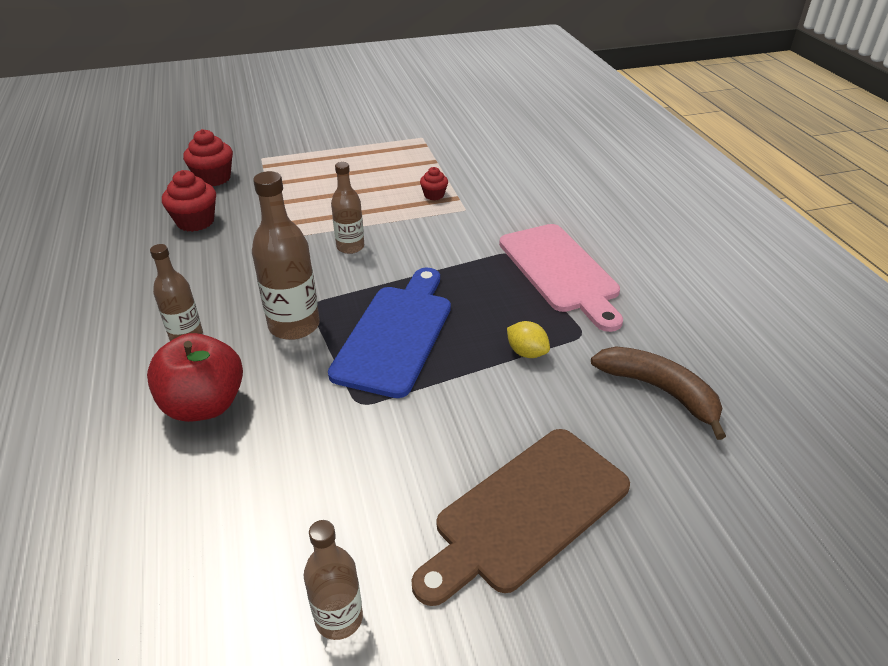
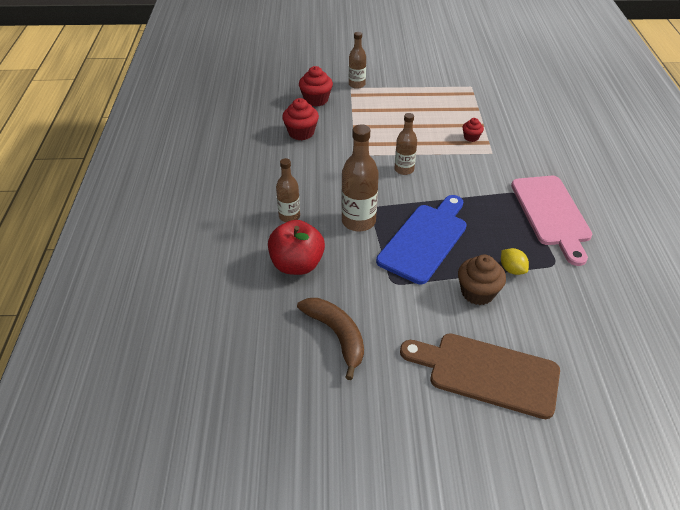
camera: 15 degrees right, 5 degrees up
brown bottle [304,520,363,640] -> brown bottle moved to [349,32,366,89]
brown cutting board [412,429,630,606] -> brown cutting board turned 45 degrees clockwise [400,333,560,419]
brown banana [591,346,726,440] -> brown banana moved to [297,298,364,380]
none -> brown cupcake [458,255,506,305]

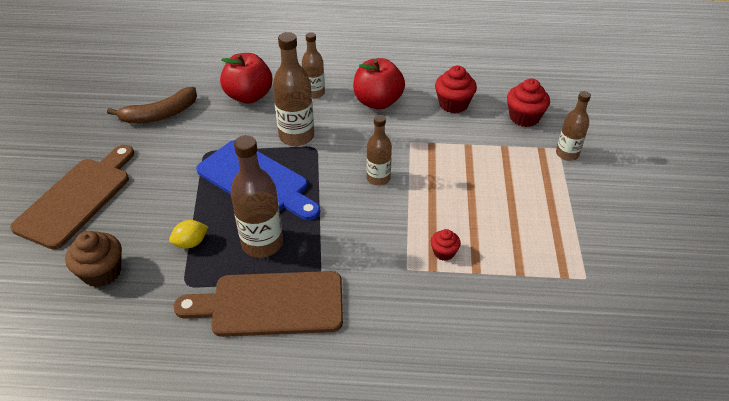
camera: 95 degrees right, 0 degrees up
brown cupcake [458,255,506,305] -> brown cupcake moved to [65,231,122,287]
pink cutting board [511,176,592,266] -> brown cutting board [174,271,343,337]
none -> brown bottle [230,135,283,258]
none -> red apple [353,58,405,110]

